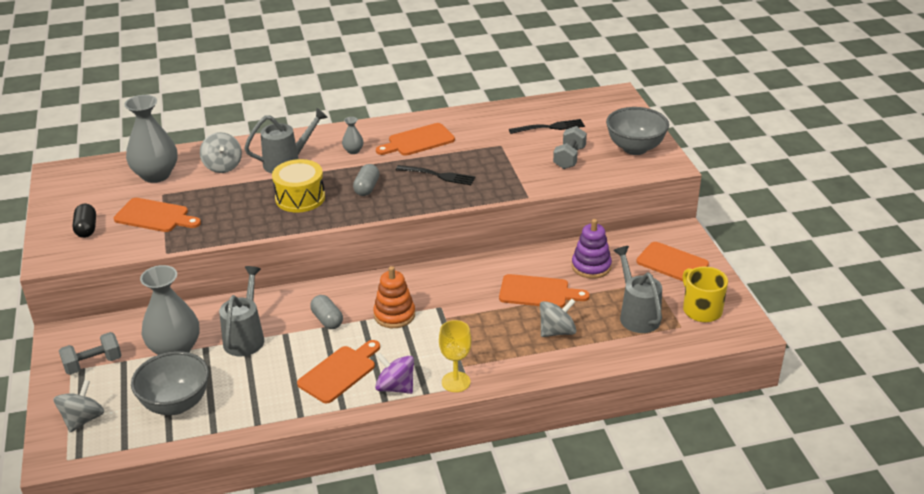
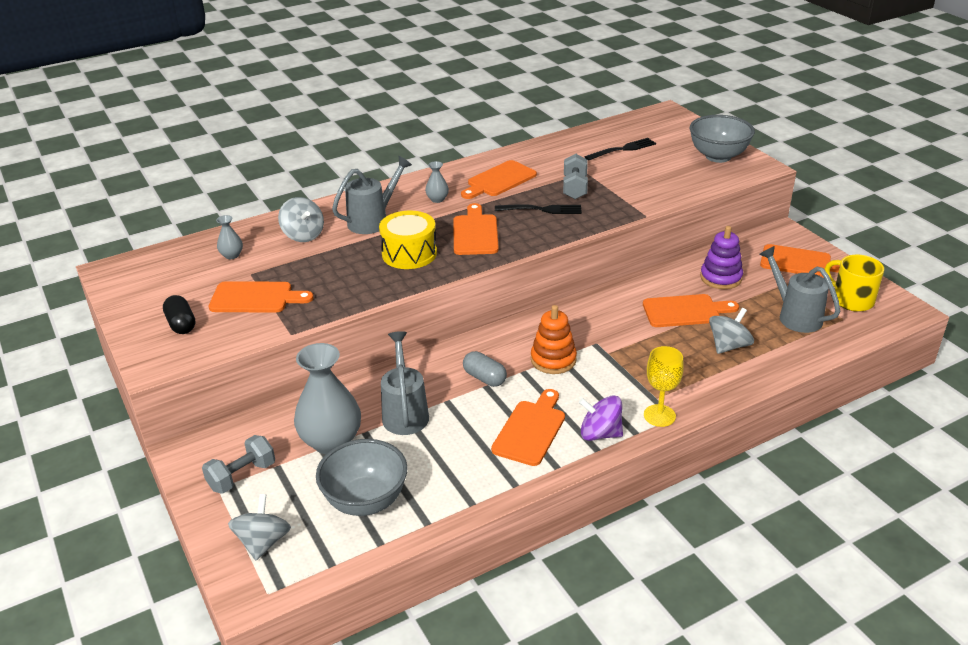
camera: 15 degrees left, 0 degrees up
grey vase [124,95,178,183] -> grey vase [216,215,243,259], size x0.44
grey capsule [353,164,380,196] -> orange cutting board [454,203,499,255]
grey dumbbell [553,126,587,169] -> grey dumbbell moved to [563,154,588,199]

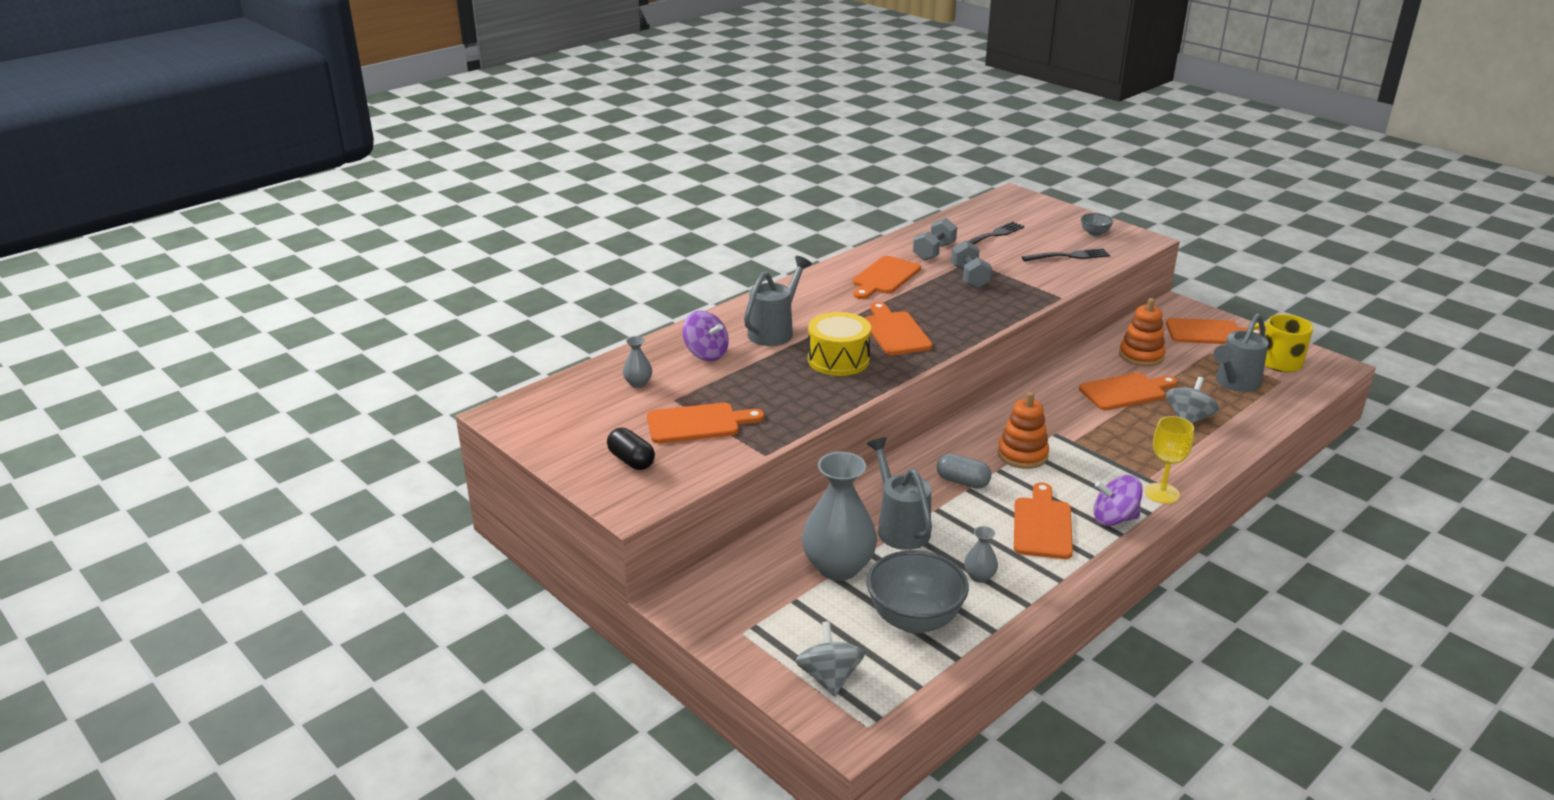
camera: 15 degrees left, 5 degrees down
grey dumbbell [202,435,275,493] -> grey dumbbell moved to [913,218,957,261]
grey spinning top [278,197,324,242] -> purple spinning top [683,311,729,361]
grey vase [425,161,449,203] -> grey vase moved to [964,526,998,583]
black fork [495,204,582,214] -> black fork moved to [1022,248,1110,262]
grey bowl [690,115,755,163] -> grey bowl [1081,213,1113,237], size x0.47
purple stacking toy [700,226,743,289] -> orange stacking toy [1119,298,1166,367]
grey watering can [760,246,840,333] -> grey watering can turned 90 degrees counterclockwise [1213,314,1268,392]

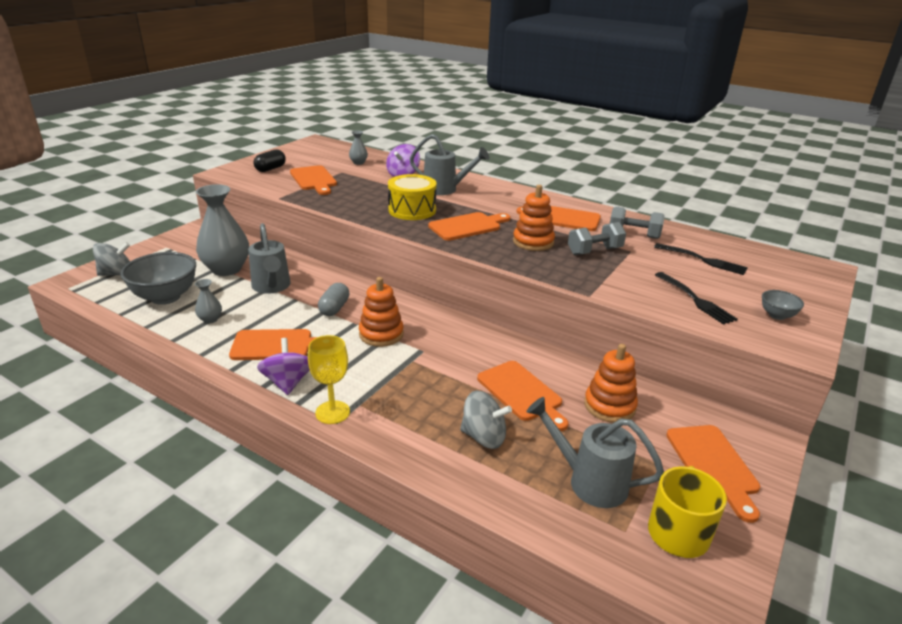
camera: 75 degrees right, 0 degrees up
grey watering can [867,437,932,550] -> grey watering can turned 105 degrees clockwise [248,223,291,294]
none -> orange stacking toy [513,185,555,251]

